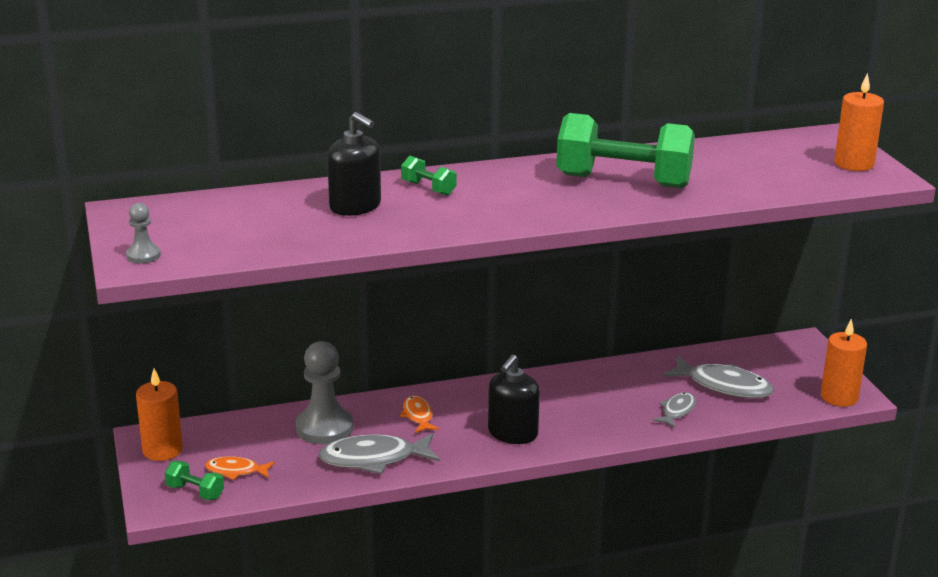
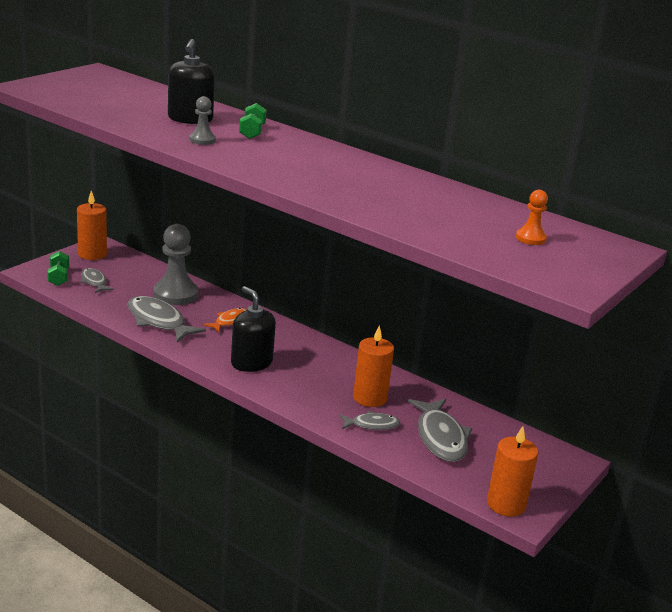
camera: 50 degrees right, 0 degrees up
grey pawn [126,203,161,263] -> grey pawn moved to [189,96,216,145]
orange fish [205,456,275,480] -> grey fish [80,268,114,293]
black soap dispenser [488,354,540,444] -> black soap dispenser turned 60 degrees clockwise [231,286,276,372]
green dumbbell [556,113,695,188] -> none
orange candle [834,73,884,171] -> orange candle moved to [353,325,394,407]
none -> orange pawn [516,190,548,245]

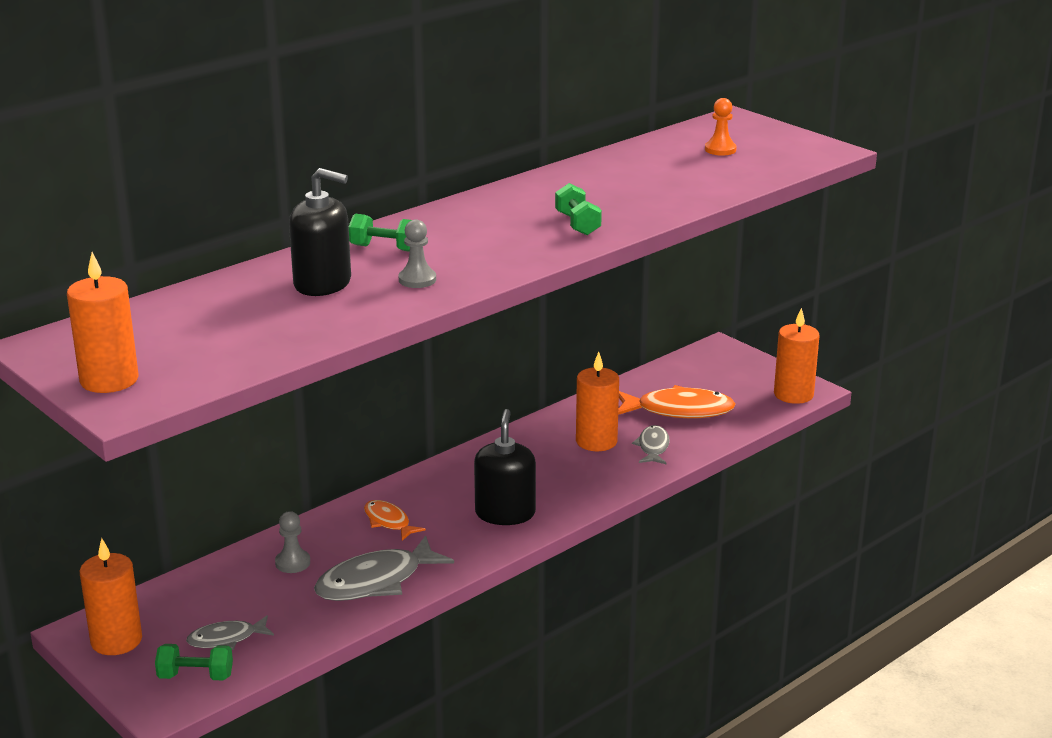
camera: 75 degrees left, 0 degrees up
grey pawn [153,224,198,305] -> grey pawn [275,511,310,573], size x0.50
black soap dispenser [231,286,276,372] -> black soap dispenser turned 120 degrees clockwise [474,409,536,525]
grey fish [408,399,472,462] -> orange fish [618,385,736,418]
none -> orange candle [67,252,138,393]
none -> green dumbbell [555,183,602,235]

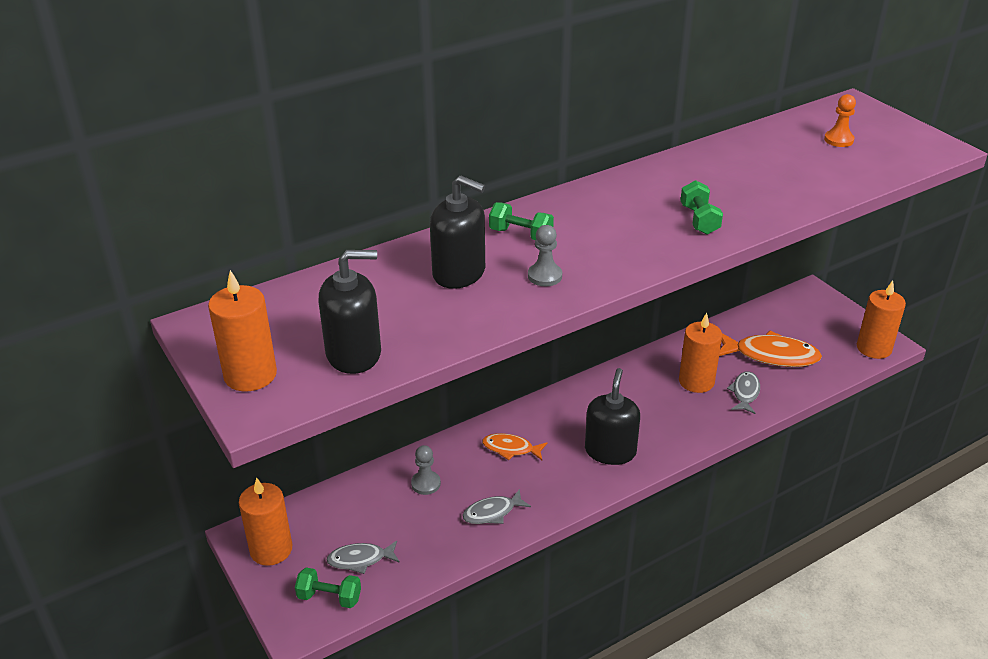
camera: 10 degrees right, 10 degrees up
grey fish [314,535,454,601] -> grey fish [462,489,531,524], size x0.57
orange fish [364,500,426,541] -> orange fish turned 45 degrees counterclockwise [482,433,547,460]
none -> black soap dispenser [319,250,381,374]

